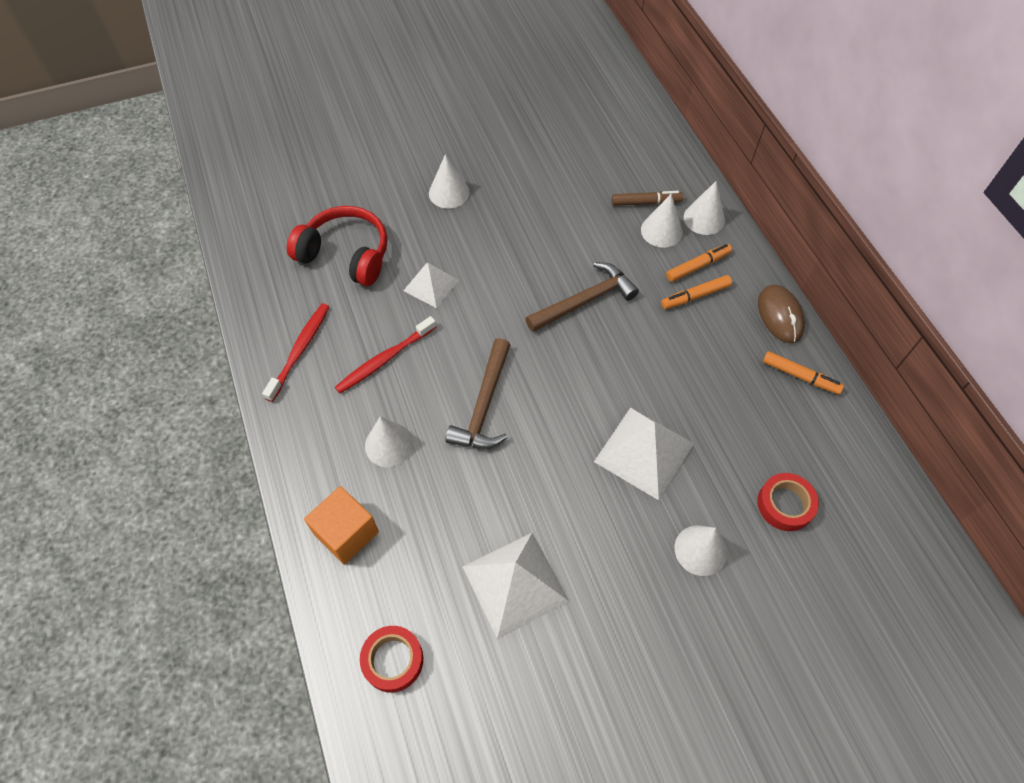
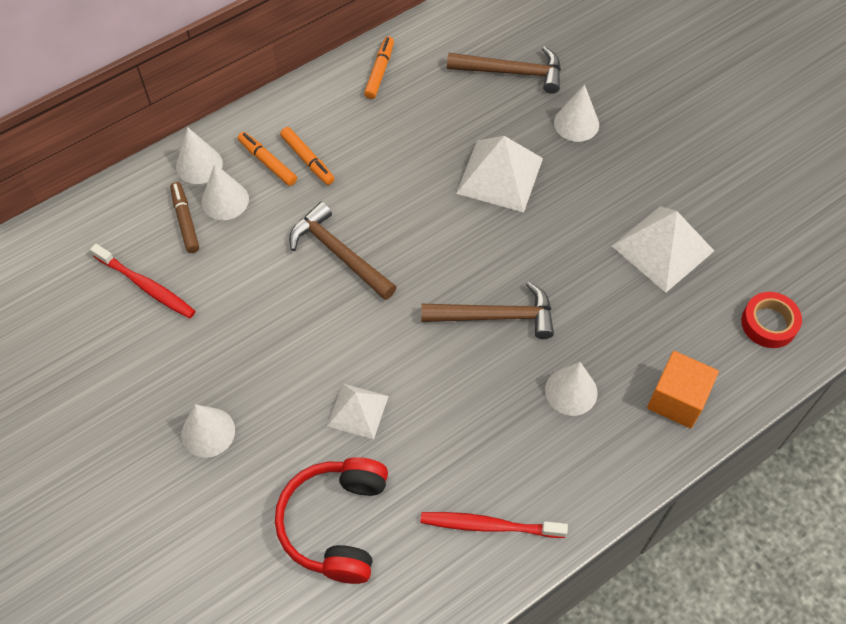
camera: 105 degrees left, 0 degrees up
red toothbrush [335,316,436,393] -> red toothbrush moved to [90,244,196,318]
red tape [757,473,819,531] -> brown hammer [447,46,561,94]
brown mouse [758,285,805,343] -> none

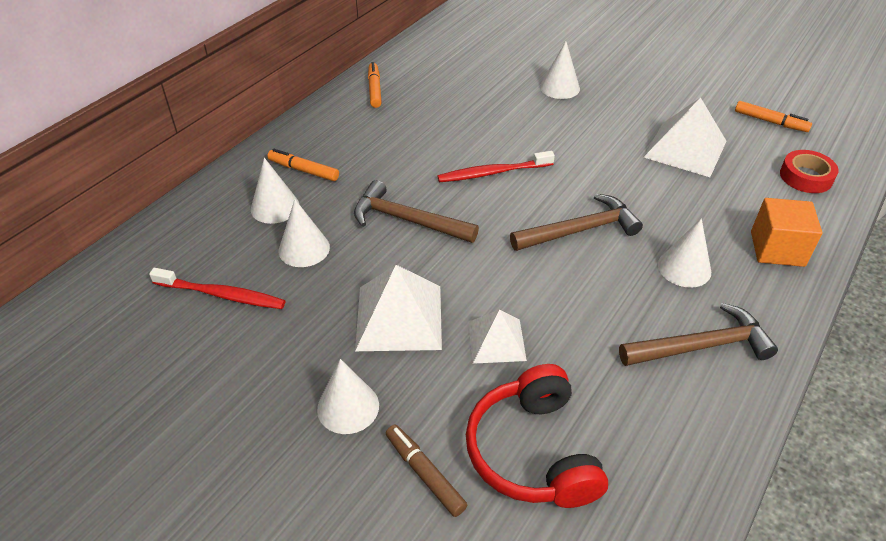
camera: 20 degrees left, 15 degrees down
brown marker [170,182,199,253] -> brown marker moved to [386,425,467,517]
white cone [176,127,223,184] -> white cone moved to [279,199,330,267]
orange marker [280,127,335,185] -> orange marker moved to [735,101,812,132]
red toothbrush [420,512,568,538] -> red toothbrush moved to [438,151,555,182]
brown hammer [447,46,561,94] -> brown hammer moved to [619,303,778,366]
white pyramid [456,136,543,212] -> white pyramid moved to [355,265,442,351]

